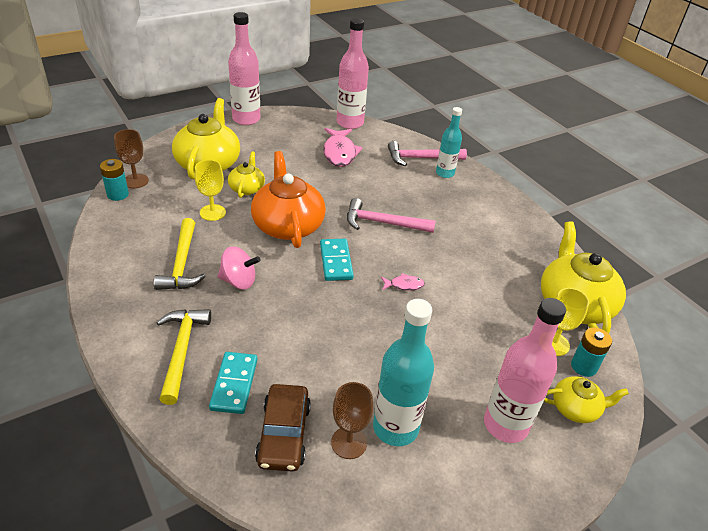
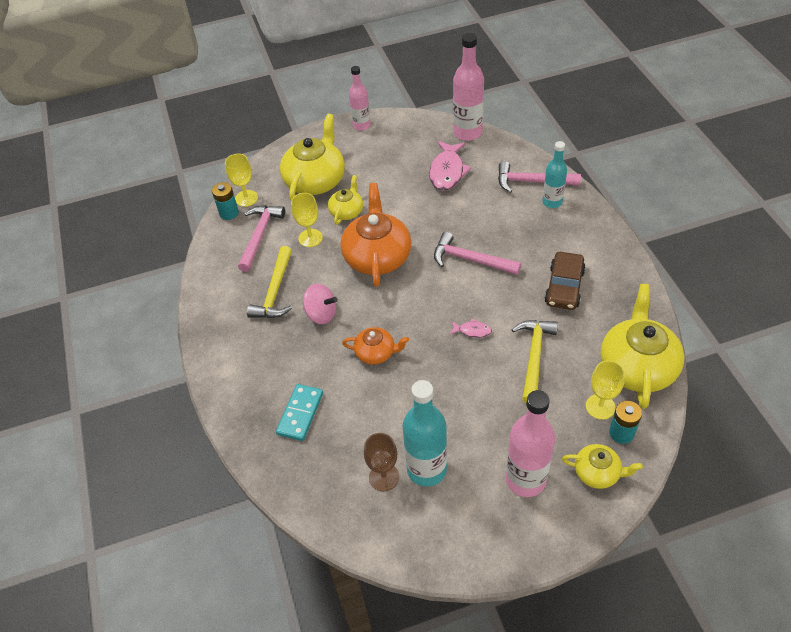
camera: 20 degrees right, 10 degrees up
brown goblet [114,129,149,188] -> yellow goblet [225,153,258,207]
yellow hammer [156,309,211,405] -> yellow hammer moved to [512,320,558,403]
pink bottle [228,12,260,125] -> pink bottle [349,66,371,131], size x0.63
brown car [255,384,311,471] -> brown car moved to [544,252,586,310]
turquoise domino [320,239,354,281] -> none
none -> pink hammer [238,205,285,272]
none -> orange teapot [342,327,409,365]

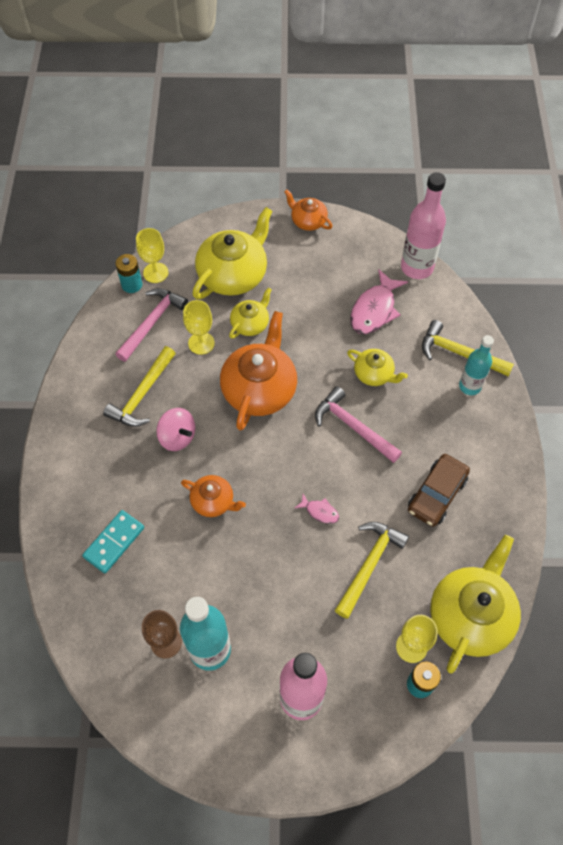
camera: 15 degrees right, 10 degrees up
pink bottle [349,66,371,131] -> orange teapot [284,189,332,231]
pink hammer [498,161,581,193] -> yellow hammer [422,320,514,377]
yellow teapot [562,444,643,489] -> yellow teapot moved to [347,349,408,386]

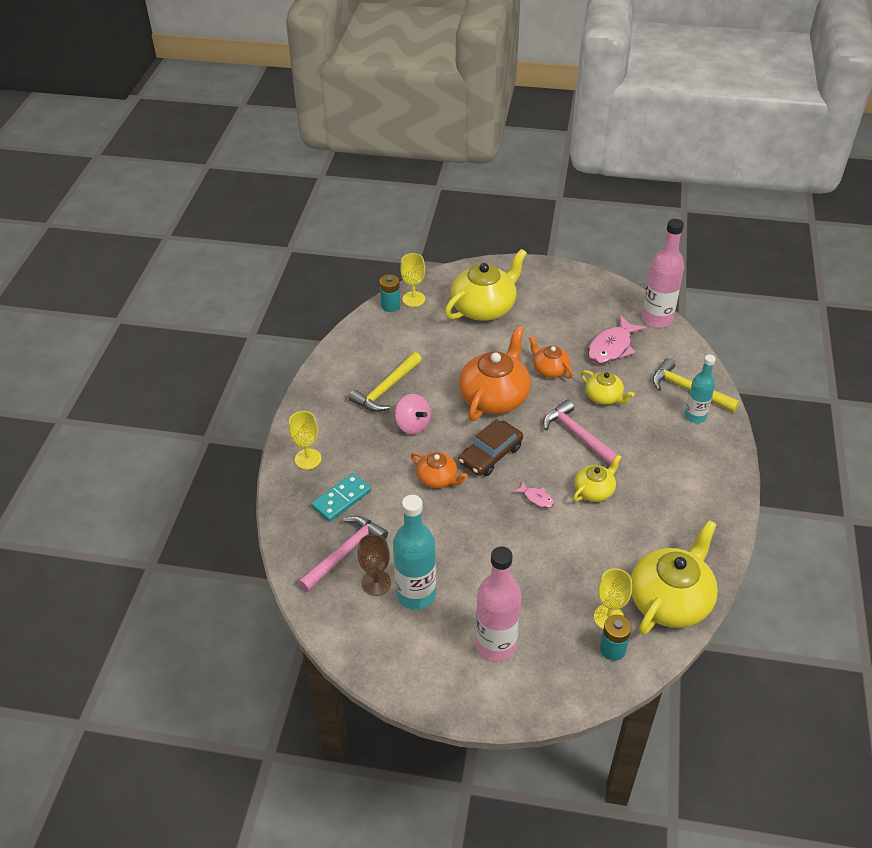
camera: 10 degrees right, 15 degrees down
pink hammer [115,288,188,362] -> pink hammer moved to [298,516,388,592]
yellow goblet [183,300,215,355] -> yellow goblet moved to [289,411,322,469]
yellow teapot [229,288,272,339] -> yellow teapot moved to [573,455,621,502]
orange teapot [284,189,332,231] -> orange teapot moved to [529,336,574,378]
yellow hammer [335,522,409,619] -> none
brown car [408,454,470,527] -> brown car moved to [459,419,523,476]

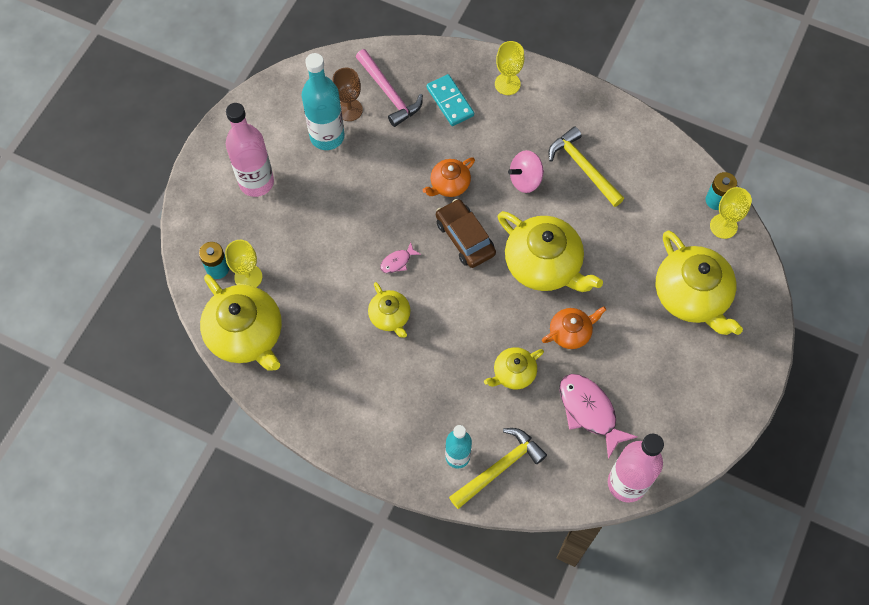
camera: 105 degrees right, 20 degrees up
orange teapot [459,326,531,421] -> yellow teapot [498,211,603,292]
pink hammer [543,400,622,465] -> none

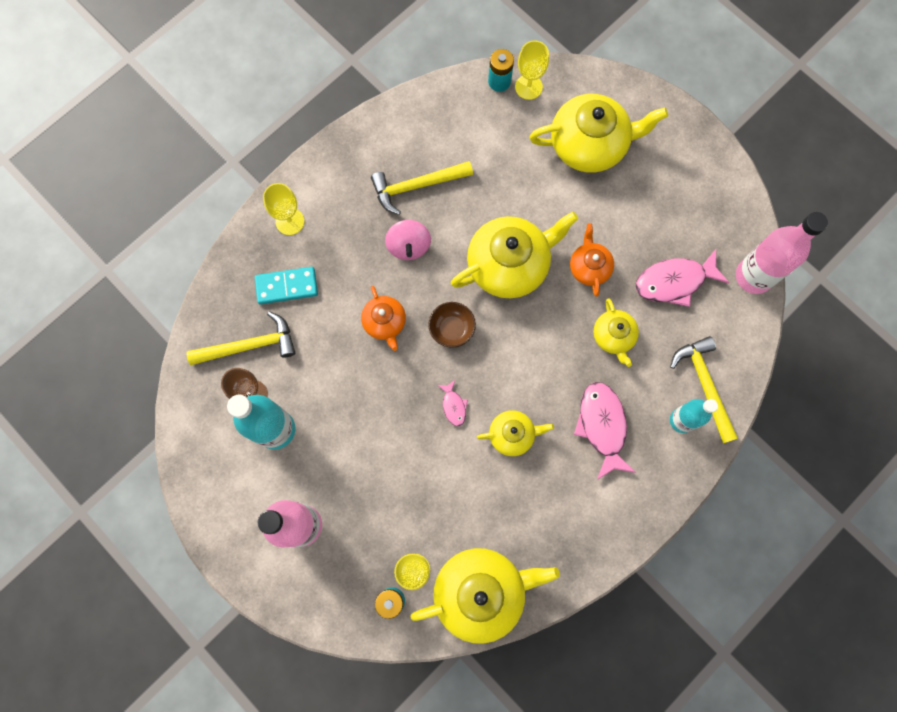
camera: 70 degrees left, 10 degrees up
pink hammer [356,49,423,127] -> yellow hammer [186,311,295,365]
brown car [436,199,496,268] -> brown bowl [428,302,476,348]
none -> pink fish [574,382,636,480]

